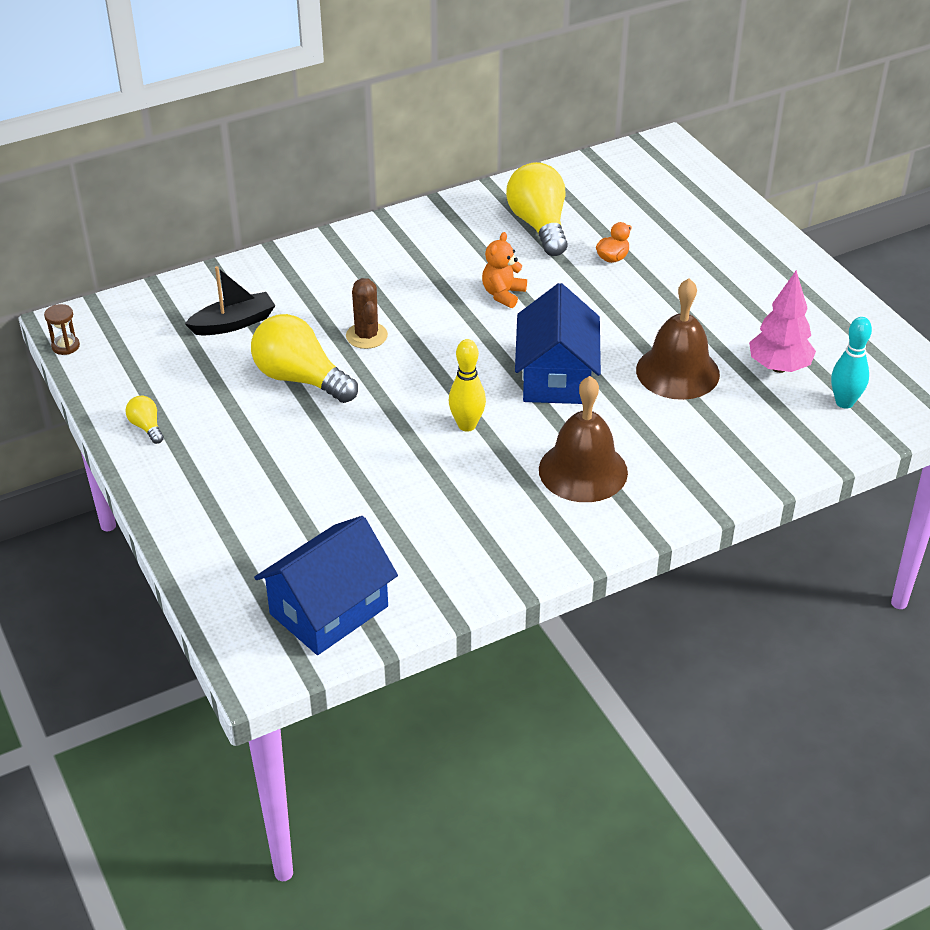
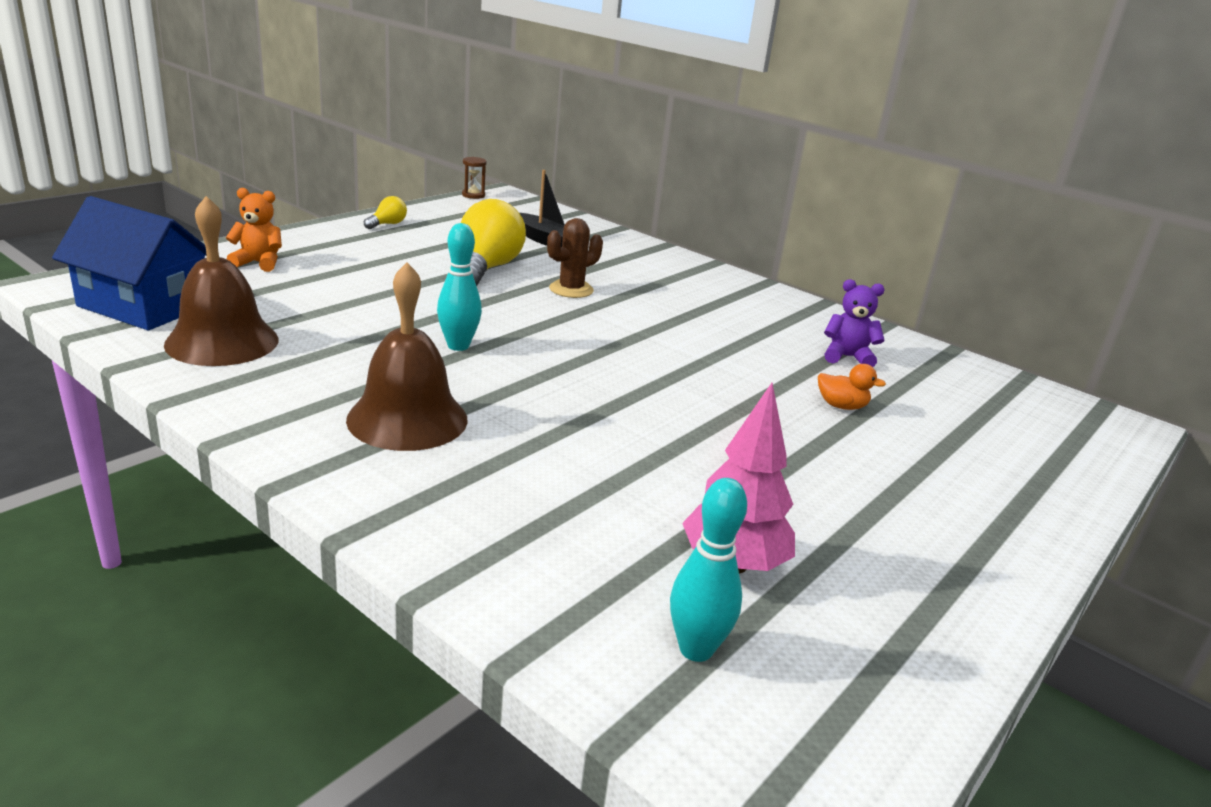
camera: 65 degrees right, 15 degrees down
yellow bowling pin [449,339,486,432] -> turquoise bowling pin [437,223,482,351]
orange teddy bear [482,232,527,308] -> orange teddy bear moved to [226,188,282,272]
yellow light bulb [506,162,568,256] -> purple teddy bear [824,279,885,367]
blue house [515,283,601,404] -> none
brown bell [636,278,720,400] -> brown bell moved to [164,196,278,366]

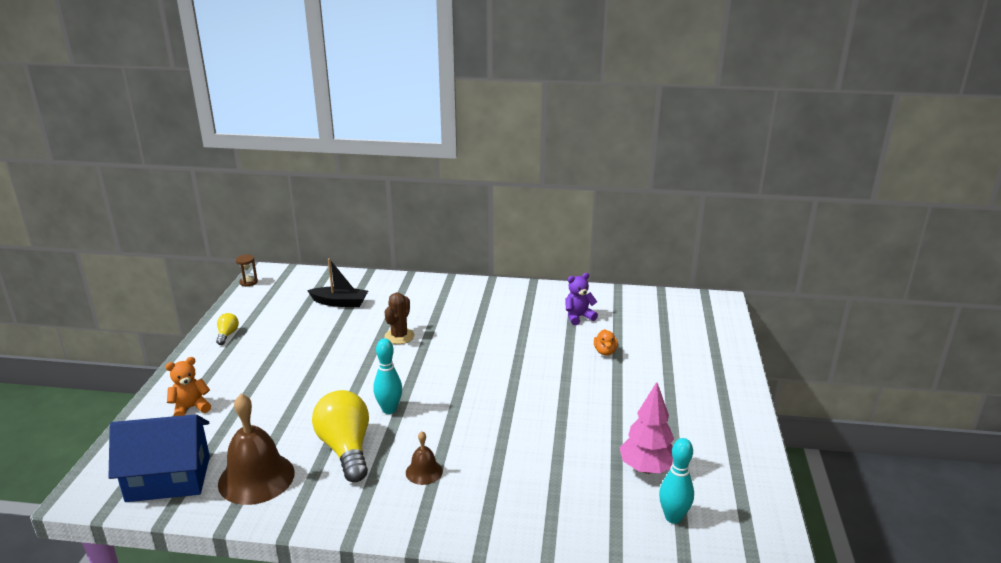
camera: 30 degrees left, 0 degrees up
brown bell [346,262,468,451] -> brown bell [406,431,443,485], size x0.50
yellow light bulb [461,199,526,286] -> yellow light bulb moved to [312,390,369,482]
orange duck [818,364,886,410] -> orange duck turned 105 degrees clockwise [594,329,618,356]

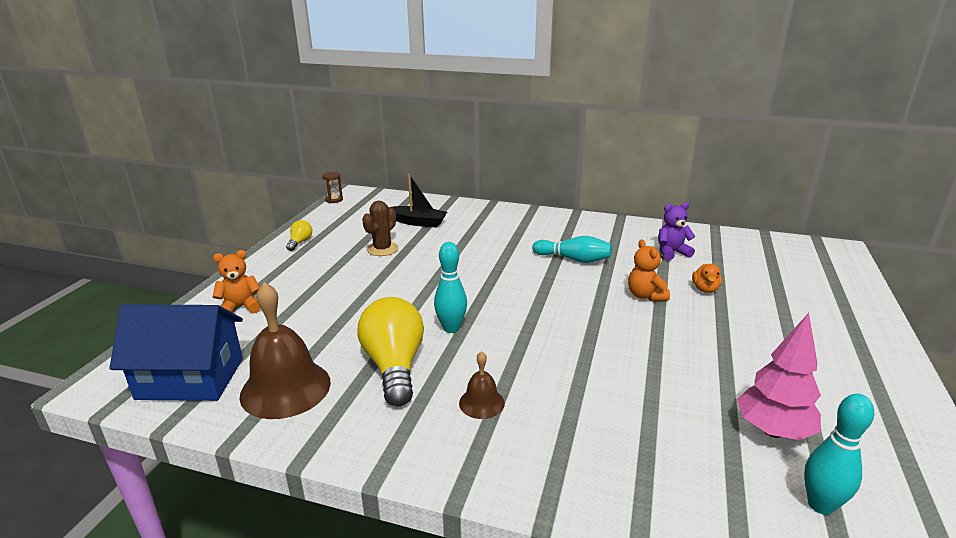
camera: 10 degrees right, 0 degrees up
brown cactus [384,293,414,344] -> brown cactus moved to [362,201,398,256]
none -> turquoise bowling pin [532,236,612,263]
none -> orange teddy bear [628,239,670,301]

